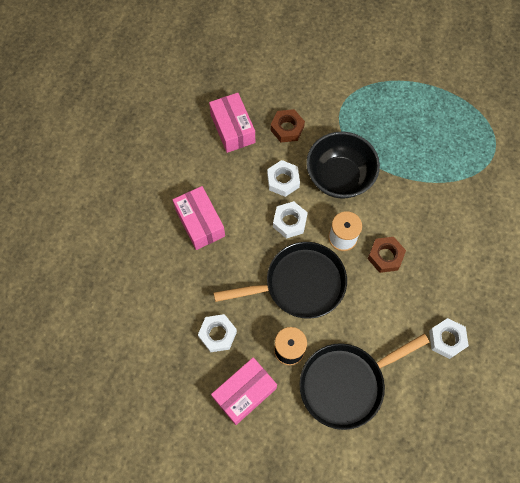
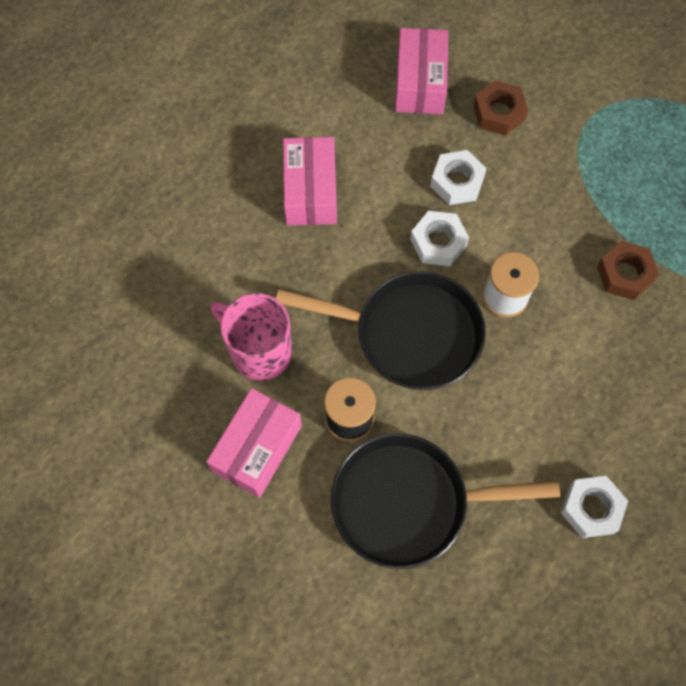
camera: 25 degrees right, 0 degrees up
white nut [198,314,237,352] -> pink mug [211,293,292,381]
pink box [211,357,277,425] -> pink box turned 45 degrees counterclockwise [206,388,302,498]
black bowl [306,132,380,199] -> none
brown nut [368,237,406,273] -> brown nut moved to [597,241,659,300]

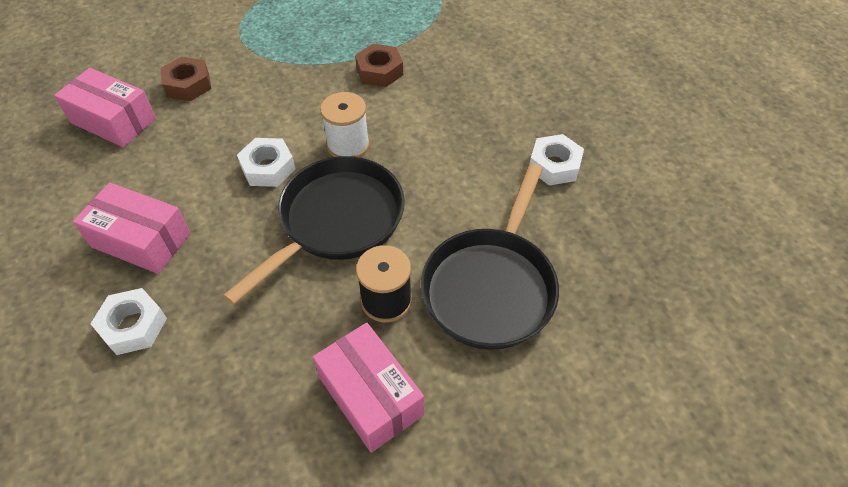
camera: 65 degrees left, 15 degrees down
pink mug [211,293,292,381] -> none
white nut [430,150,487,205] -> white nut moved to [91,288,167,355]

